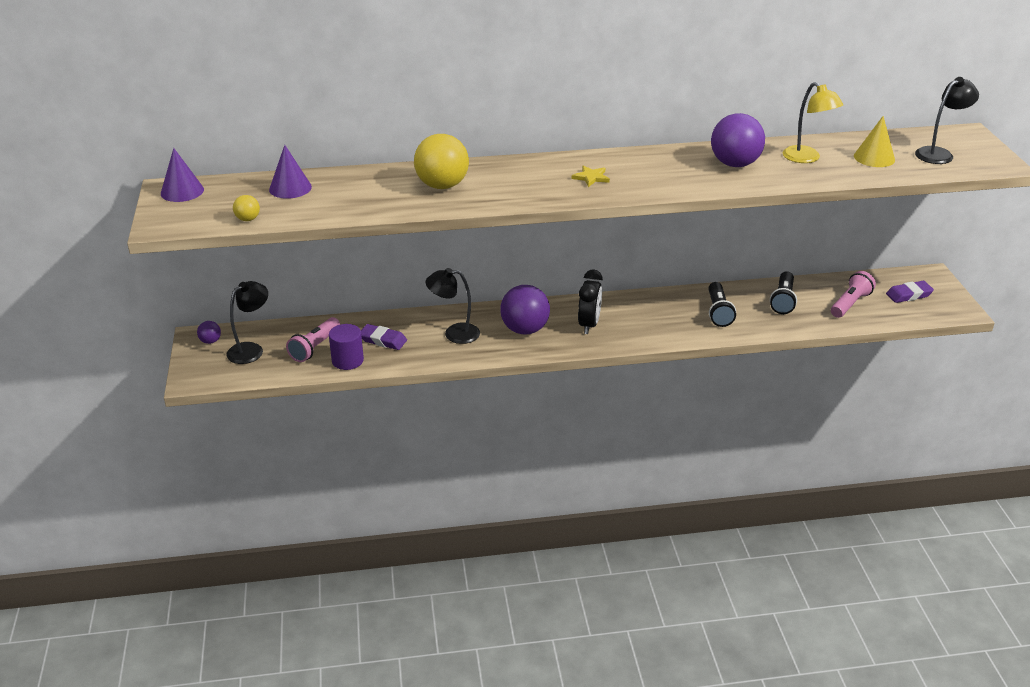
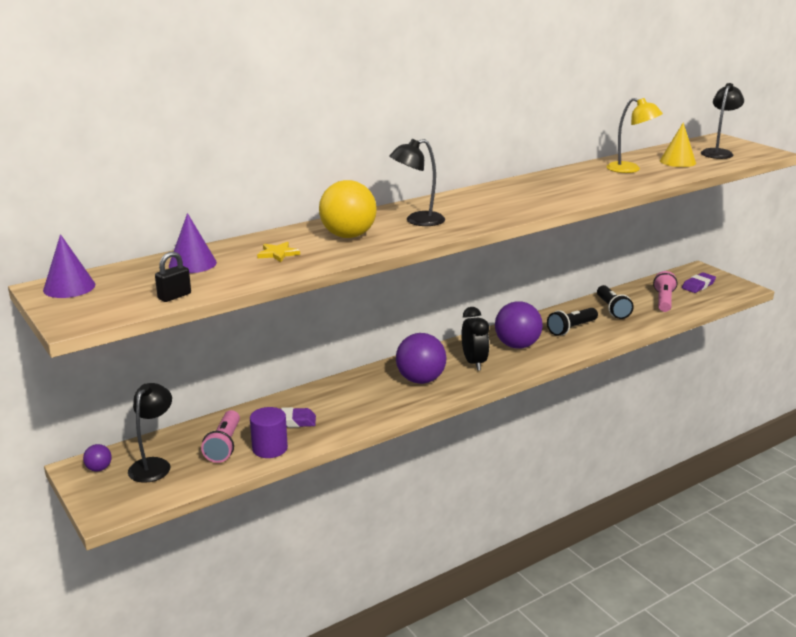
camera: 25 degrees left, 10 degrees down
yellow ball [233,195,260,221] -> black padlock [155,251,191,302]
black lamp [426,268,480,344] -> black lamp moved to [389,139,445,226]
yellow star [572,166,610,187] -> yellow star moved to [257,242,300,262]
black flashlight [708,282,736,327] -> black flashlight turned 75 degrees clockwise [547,308,598,336]
purple ball [711,113,765,167] -> purple ball moved to [495,301,543,349]

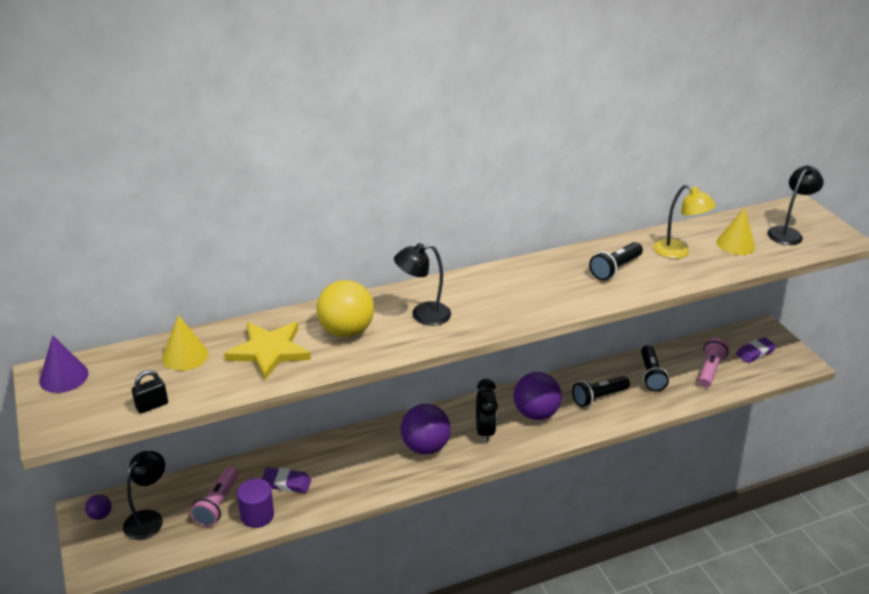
camera: 10 degrees right, 10 degrees up
purple cone [169,213,217,273] -> yellow cone [162,315,208,371]
yellow star [257,242,300,262] -> yellow star [224,322,311,380], size x2.04
none -> black flashlight [589,242,643,280]

